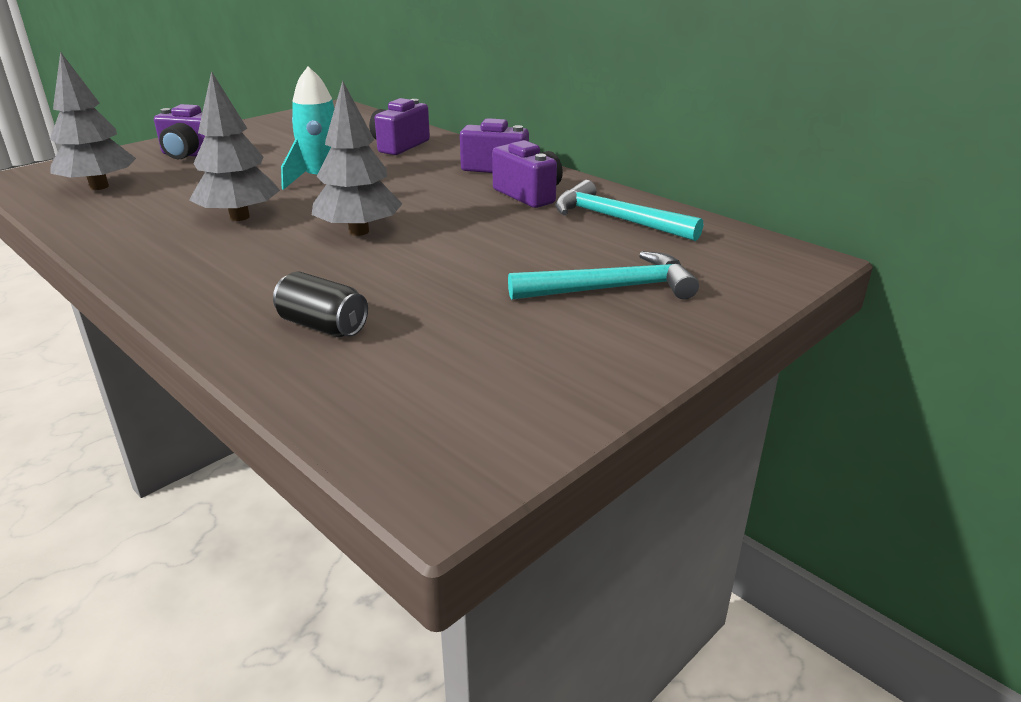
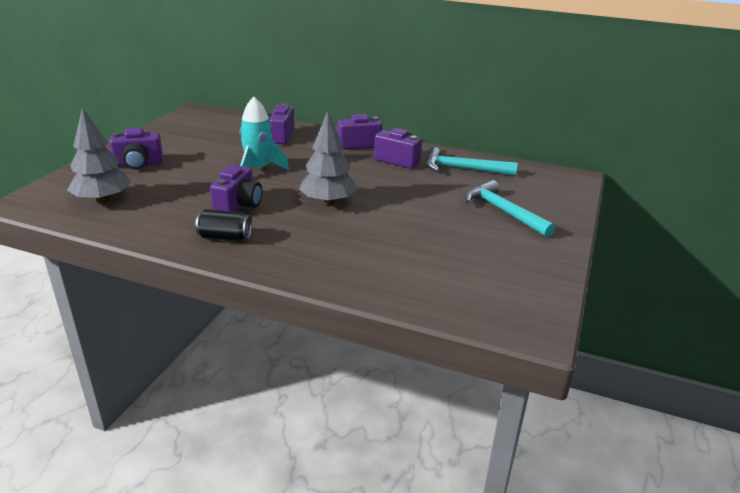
camera: 25 degrees left, 0 degrees up
grey tree [189,71,280,221] -> purple camera [210,165,262,212]
black can [273,271,368,337] -> black can moved to [195,209,252,241]
turquoise hammer [508,251,699,300] -> turquoise hammer turned 90 degrees counterclockwise [465,180,556,238]

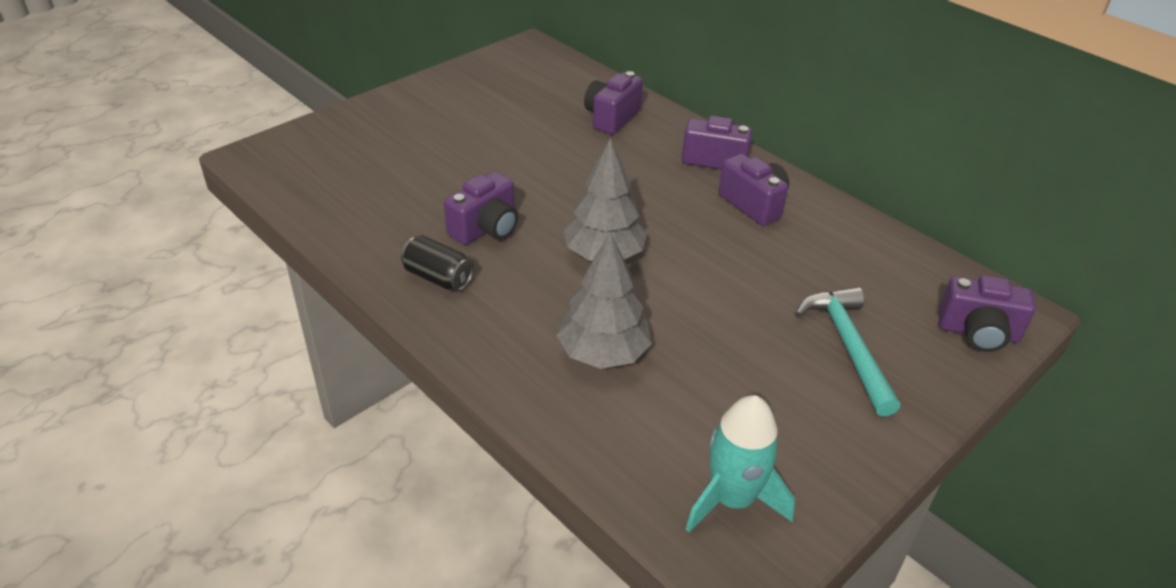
camera: 25 degrees right, 10 degrees up
grey tree [67,107,131,203] -> grey tree moved to [556,232,652,369]
purple camera [109,128,163,170] -> purple camera moved to [938,275,1036,352]
turquoise rocket [240,97,289,170] -> turquoise rocket moved to [686,395,795,532]
turquoise hammer [426,147,518,176] -> none

